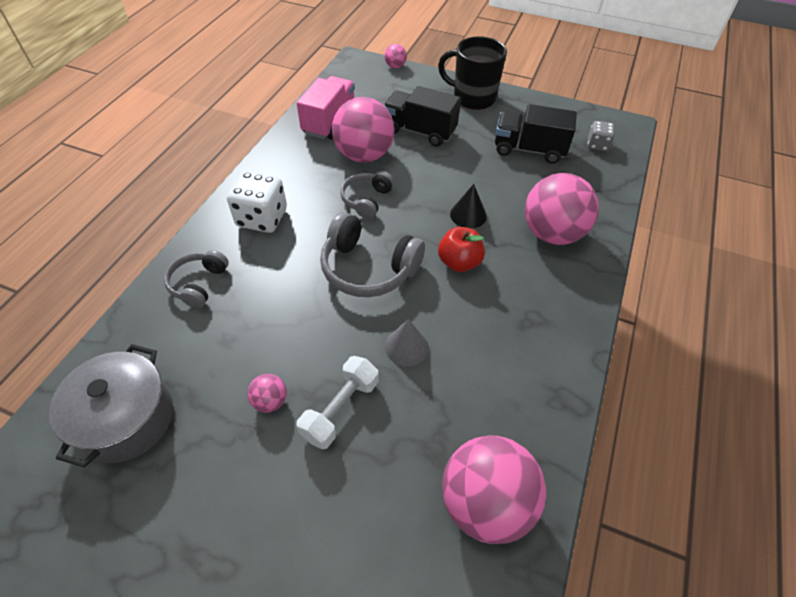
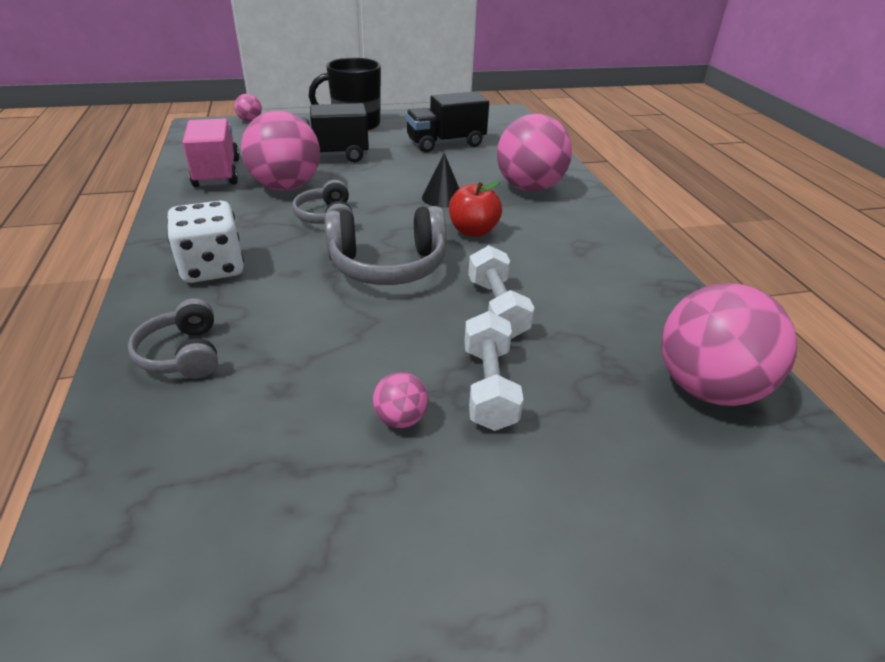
camera: 35 degrees left, 15 degrees down
grey pot [49,344,173,468] -> none
grey cone [385,319,429,366] -> white dumbbell [468,245,534,339]
grey dice [588,121,615,151] -> none

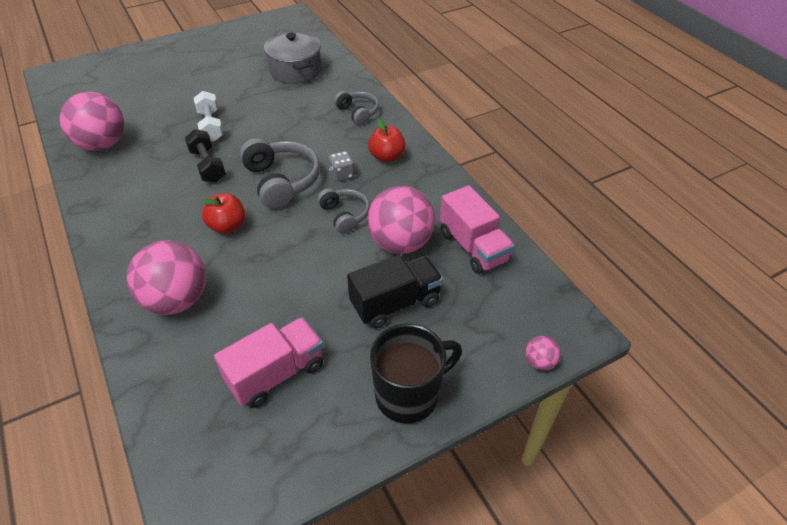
camera: 165 degrees right, 10 degrees up
white dice [167,201,244,283] -> red apple [368,119,406,163]
grey headphones [325,206,446,285] -> grey headphones turned 90 degrees clockwise [240,138,320,209]
pink ball [373,372,428,428] -> none
black truck [406,91,489,153] -> pink truck [214,317,324,408]
black cone [422,153,459,208] -> none
white dumbbell [468,245,534,339] -> black dumbbell [185,129,226,183]
none -> grey pot [264,31,321,84]
none -> grey dice [328,151,355,182]

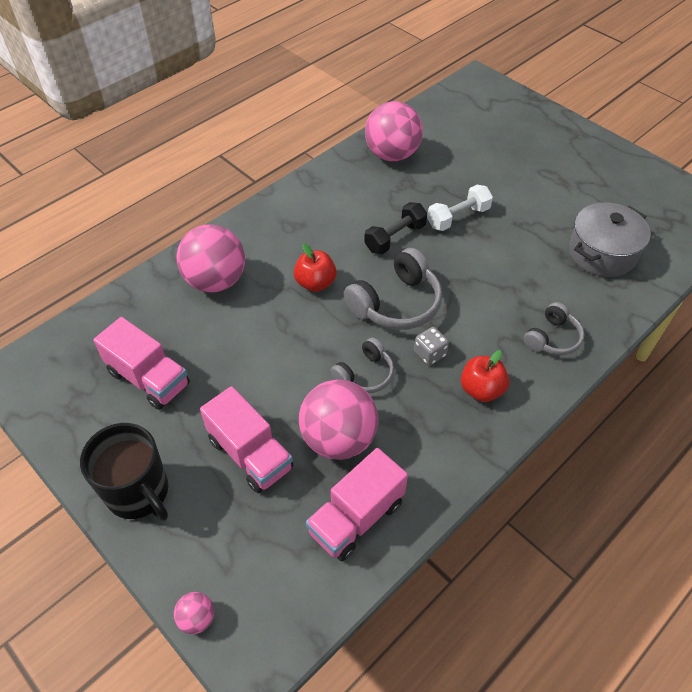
camera: 75 degrees right, 5 degrees up
black truck [347,255,443,329] -> pink truck [200,386,293,493]

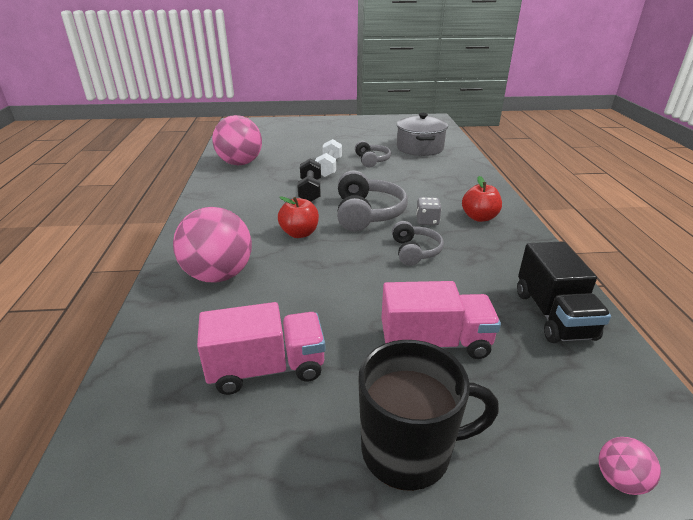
camera: 50 degrees left, 20 degrees down
pink ball [299,380,378,460] -> none
pink truck [306,448,408,561] -> black truck [517,241,611,343]
grey headphones [523,302,584,355] -> grey headphones moved to [355,141,391,168]

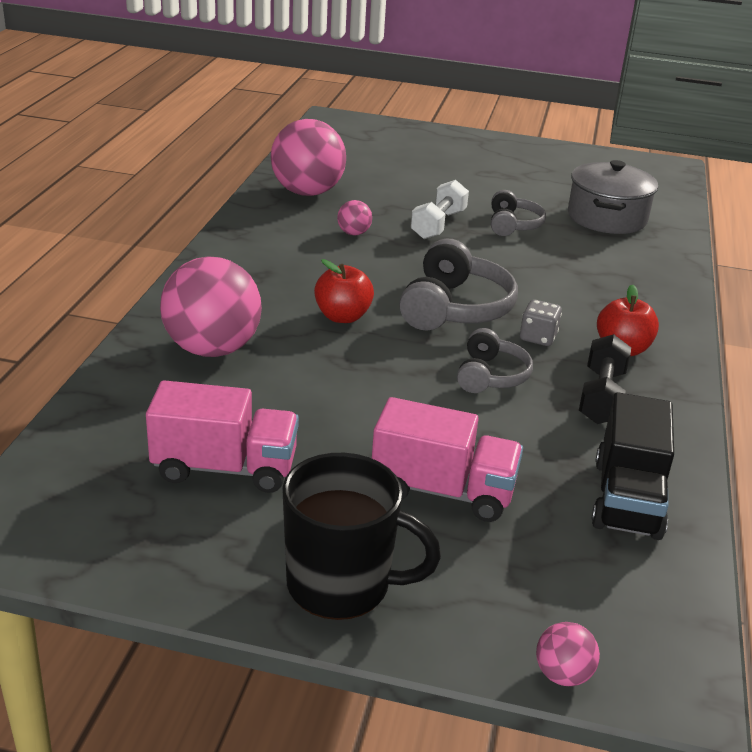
camera: 15 degrees right, 0 degrees up
black dumbbell [297,159,321,202] -> black dumbbell moved to [579,334,631,424]
none -> pink ball [337,200,372,235]

